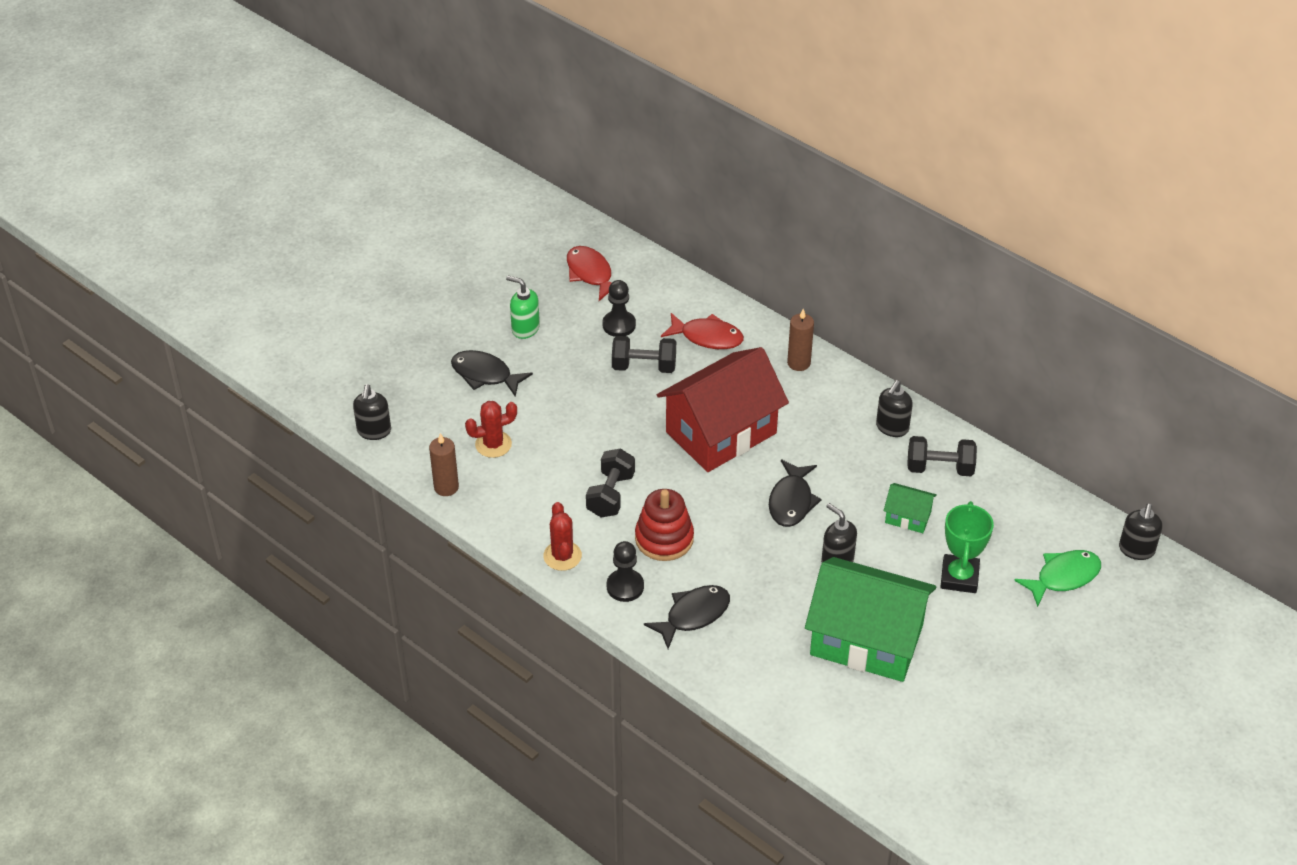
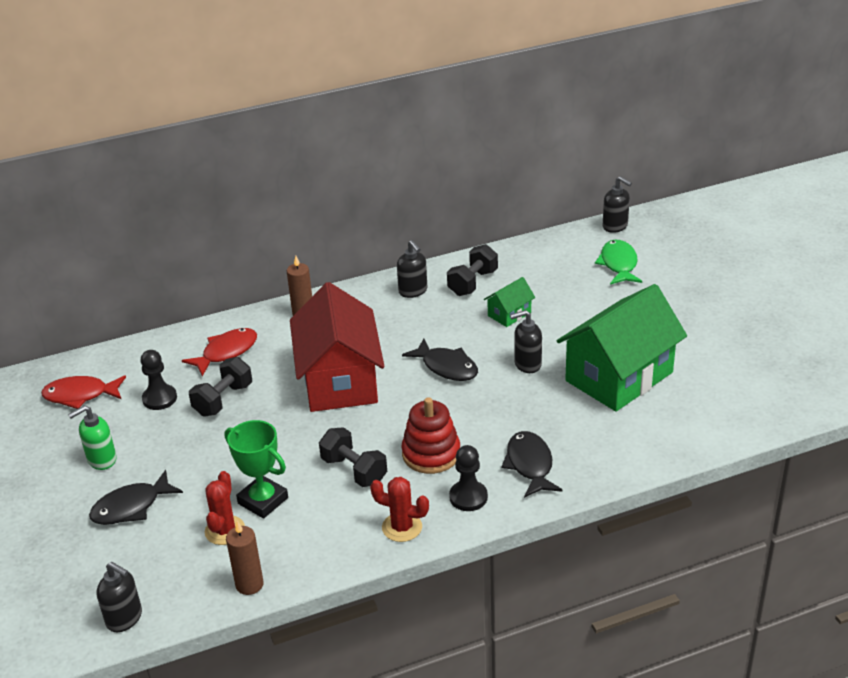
camera: 60 degrees left, 10 degrees down
green trophy [940,501,994,593] -> green trophy moved to [225,420,288,519]

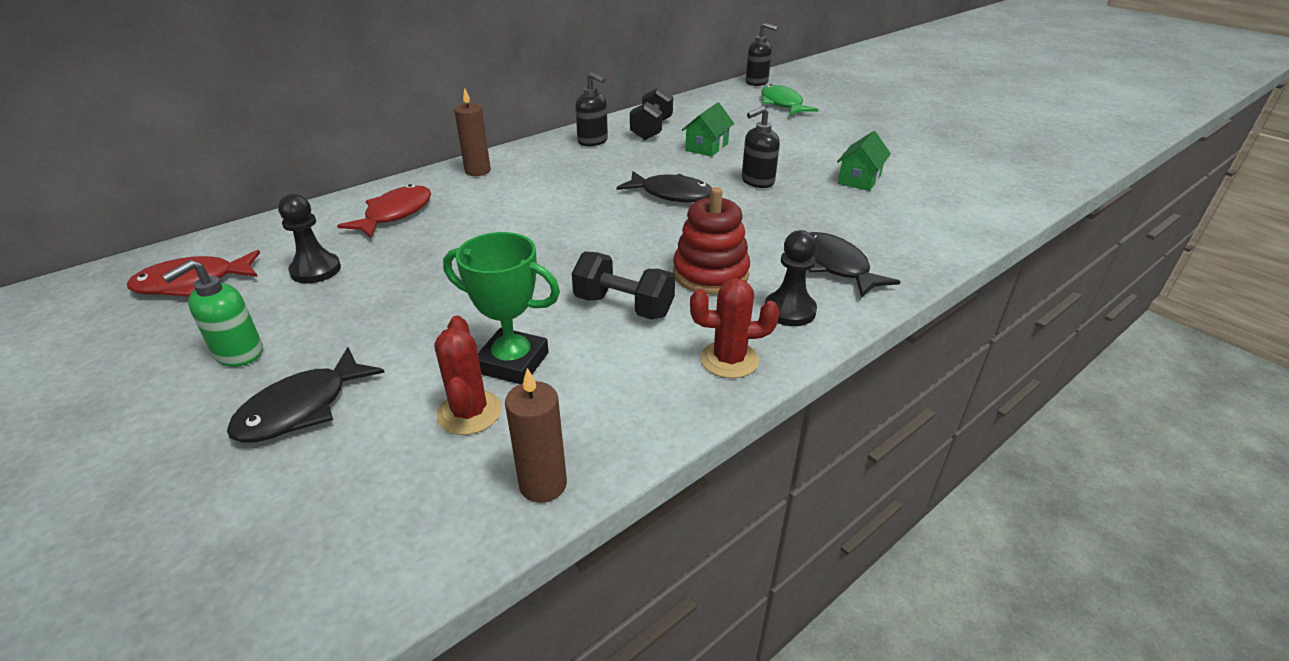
camera: 20 degrees left, 0 degrees up
black soap dispenser [96,562,142,632] -> none
black dumbbell [189,357,252,416] -> none
red house [290,282,385,412] -> none
green house [557,284,687,412] -> green house [837,131,891,191], size x0.43

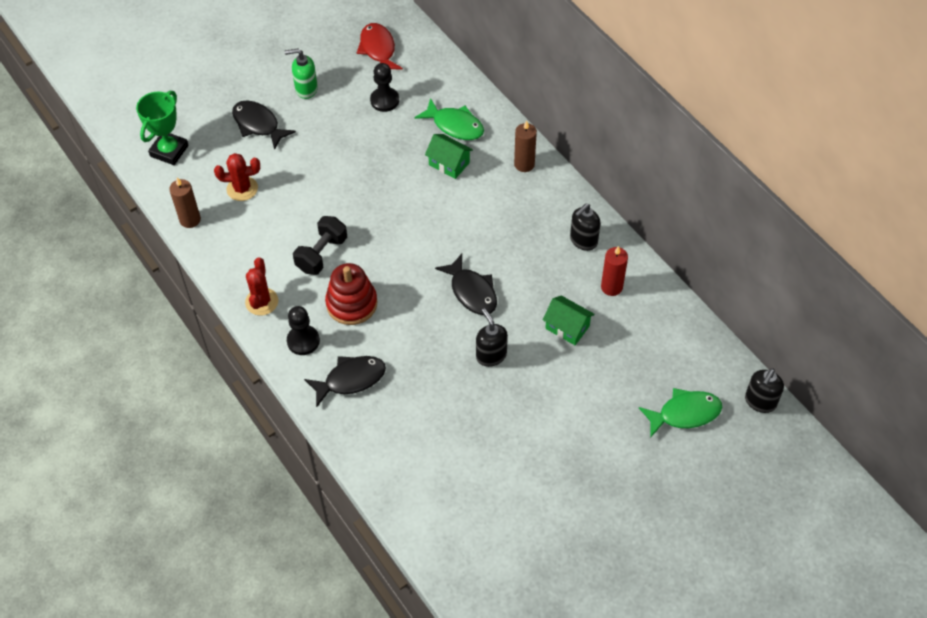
camera: 95 degrees right, 20 degrees up
green soap dispenser [162,260,263,367] -> green soap dispenser turned 45 degrees counterclockwise [284,49,318,99]
red fish [337,184,431,238] -> green fish [414,98,484,140]
green trophy [443,232,560,384] -> green trophy moved to [136,91,189,165]
black fish [616,171,712,202] -> black fish turned 60 degrees counterclockwise [435,254,497,315]
black dumbbell [630,87,673,140] -> red candle [601,246,628,296]
green house [837,131,891,191] -> green house moved to [425,134,473,179]

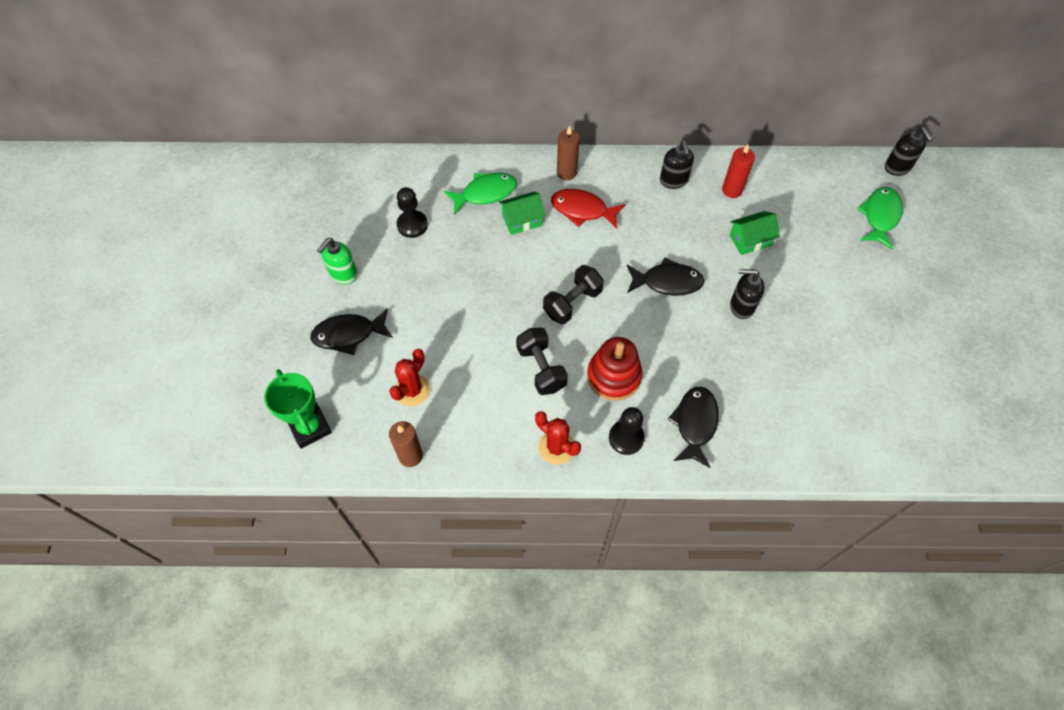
camera: 55 degrees left, 5 degrees up
red fish [357,23,403,70] -> red fish moved to [551,189,626,229]
none -> black dumbbell [543,265,604,324]

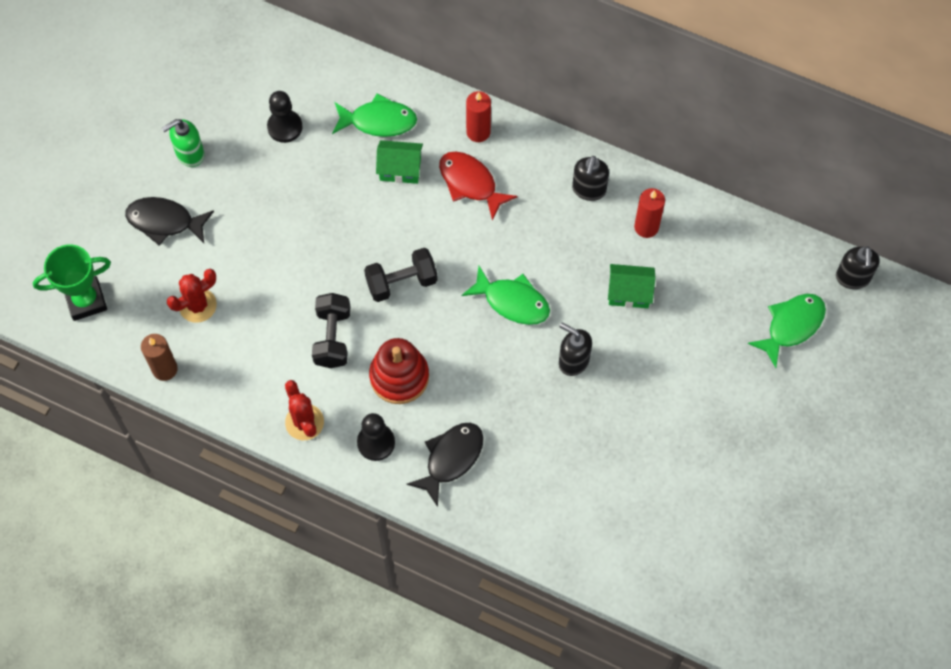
camera: 25 degrees right, 5 degrees up
green trophy [264,369,332,448] -> green trophy turned 75 degrees clockwise [33,244,111,321]
brown candle [557,126,580,180] -> red candle [466,91,491,142]
black fish [627,258,704,296] -> green fish [462,266,550,325]

